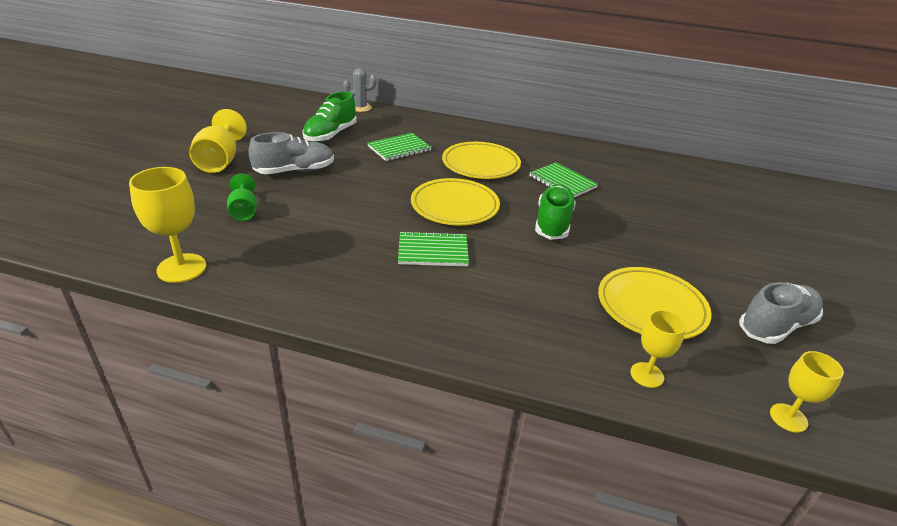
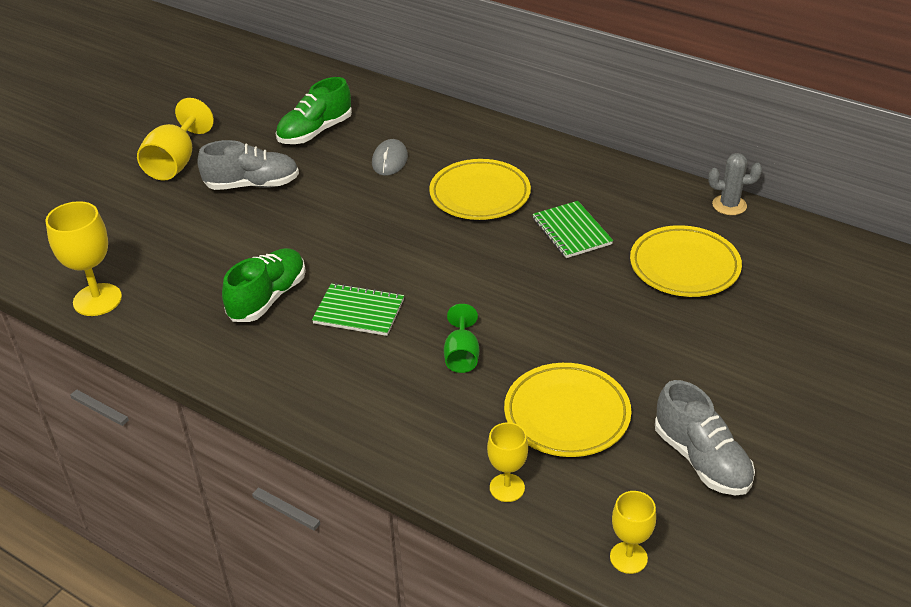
camera: 20 degrees right, 5 degrees up
green goblet [227,174,257,221] -> green goblet moved to [444,304,479,373]
grey cactus [343,68,377,112] -> grey cactus moved to [708,153,762,215]
green notebook [368,133,432,161] -> grey mouse [372,139,408,176]
yellow plate [411,178,500,226] -> yellow plate moved to [630,225,742,297]
green shoe [535,184,576,240] -> green shoe moved to [222,248,306,322]
grey shoe [739,282,823,344] -> grey shoe turned 75 degrees clockwise [655,380,755,496]

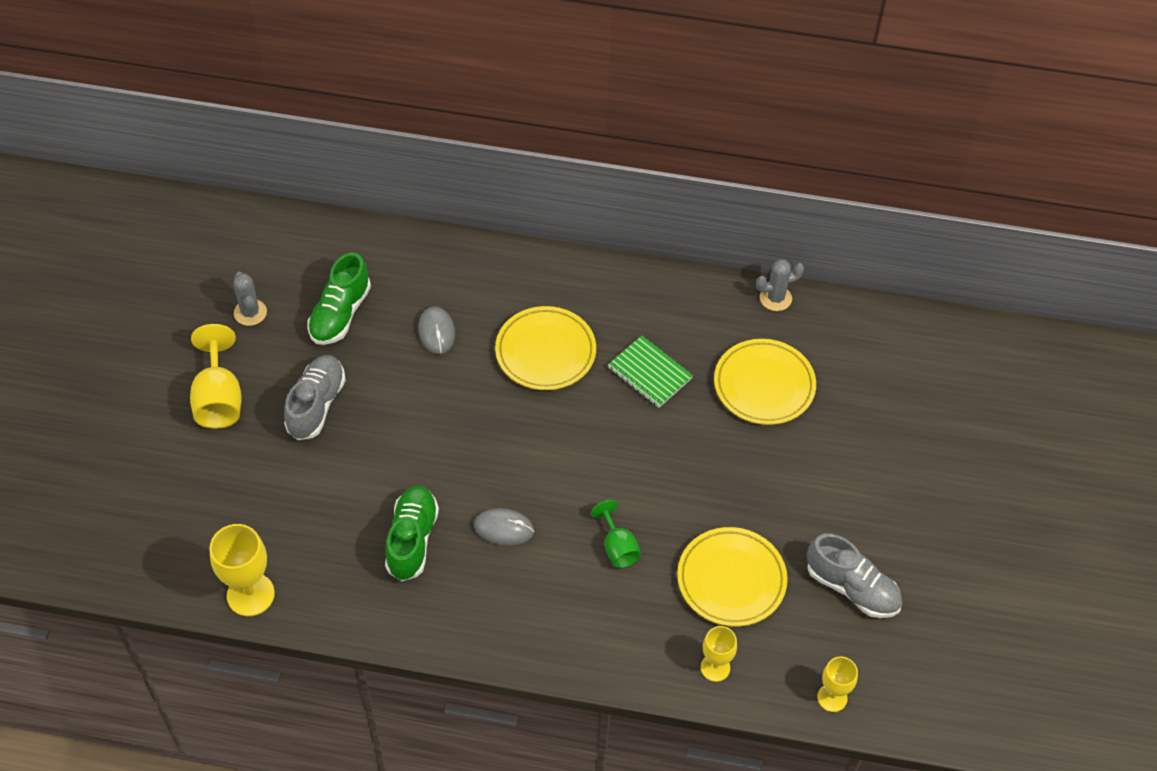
camera: 25 degrees left, 15 degrees up
grey shoe [197,140,299,190] -> grey shoe turned 45 degrees counterclockwise [284,355,346,440]
green notebook [312,283,404,336] -> grey mouse [474,508,534,546]
none -> grey cactus [233,272,267,326]

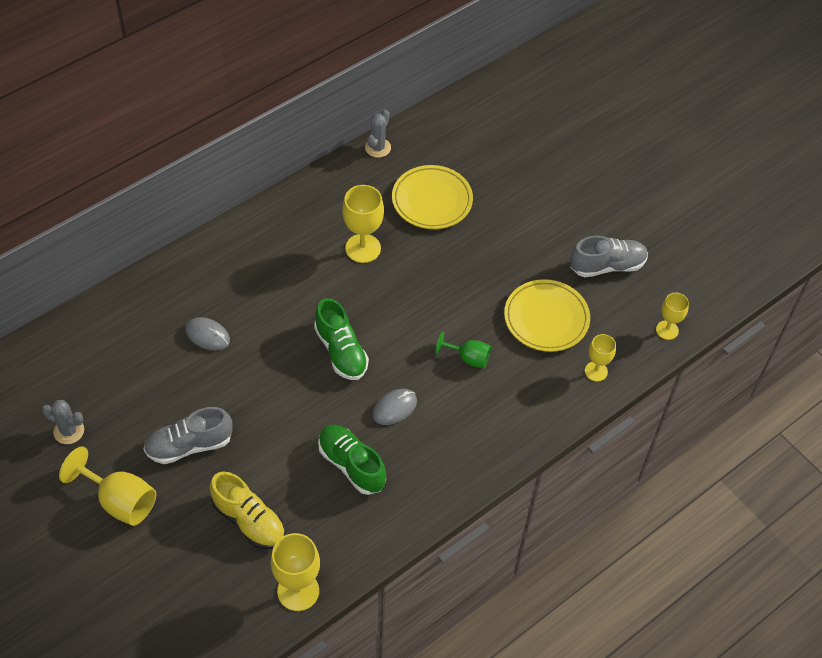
camera: 50 degrees left, 0 degrees up
grey shoe [284,355,346,440] -> grey shoe turned 75 degrees counterclockwise [144,407,233,464]
green shoe [307,252,371,345] -> green shoe moved to [314,298,369,380]
yellow plate [495,306,596,390] -> none
green notebook [608,336,693,408] -> yellow goblet [343,185,384,263]
none -> yellow shoe [210,472,285,549]

